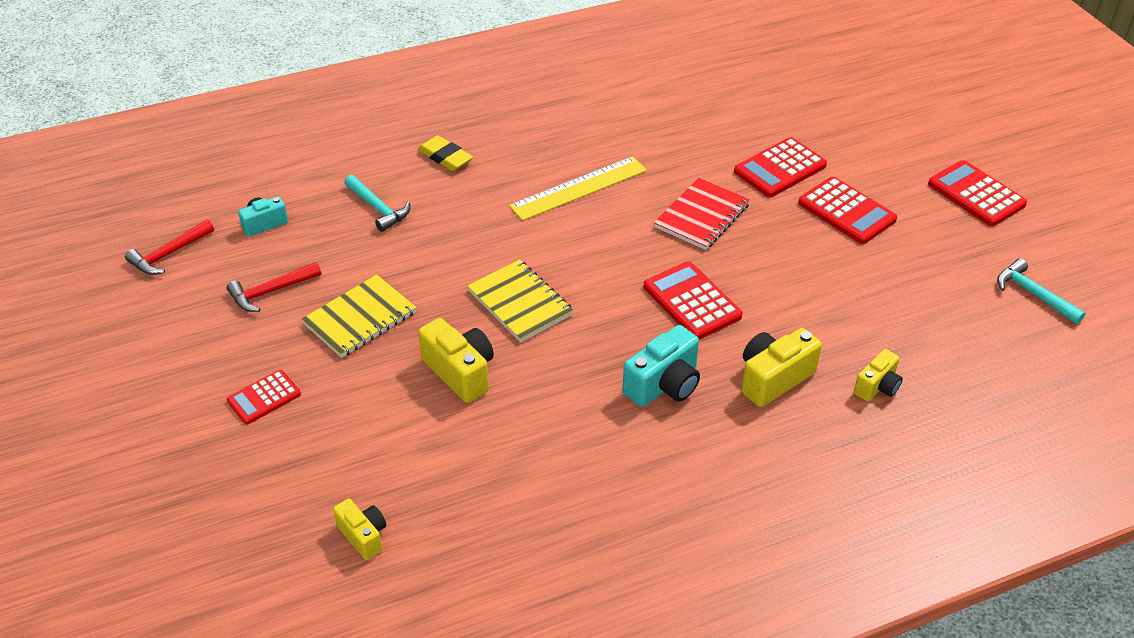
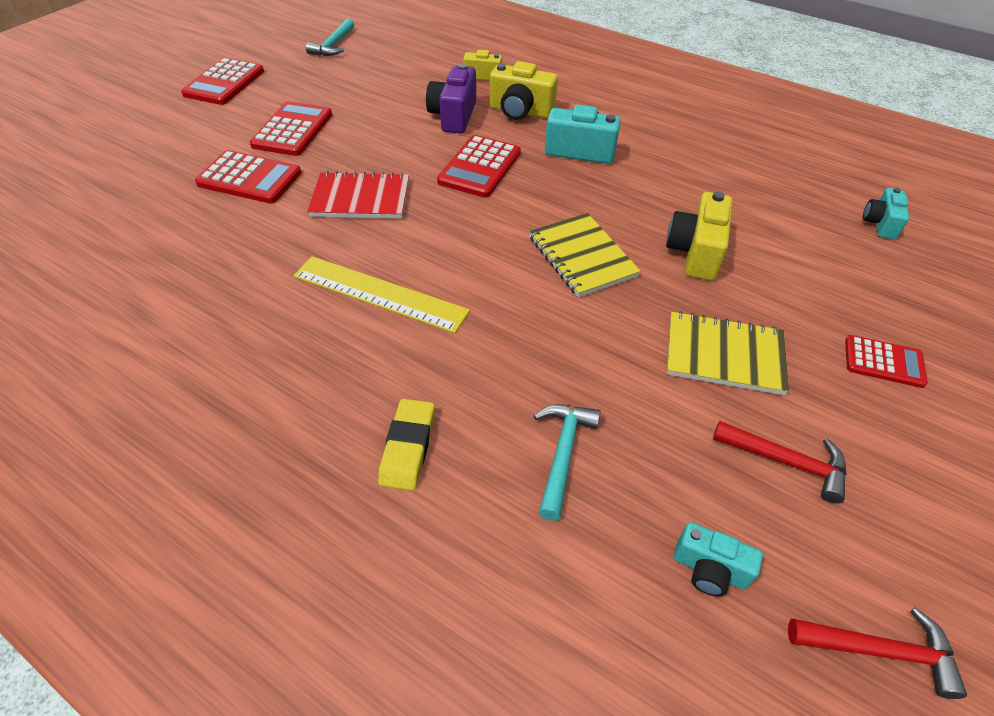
camera: 125 degrees left, 5 degrees up
yellow camera [333,499,386,560] -> turquoise camera [863,188,909,240]
yellow notebook [467,259,574,343] -> yellow notebook turned 45 degrees counterclockwise [529,213,641,297]
none -> purple camera [426,63,476,134]

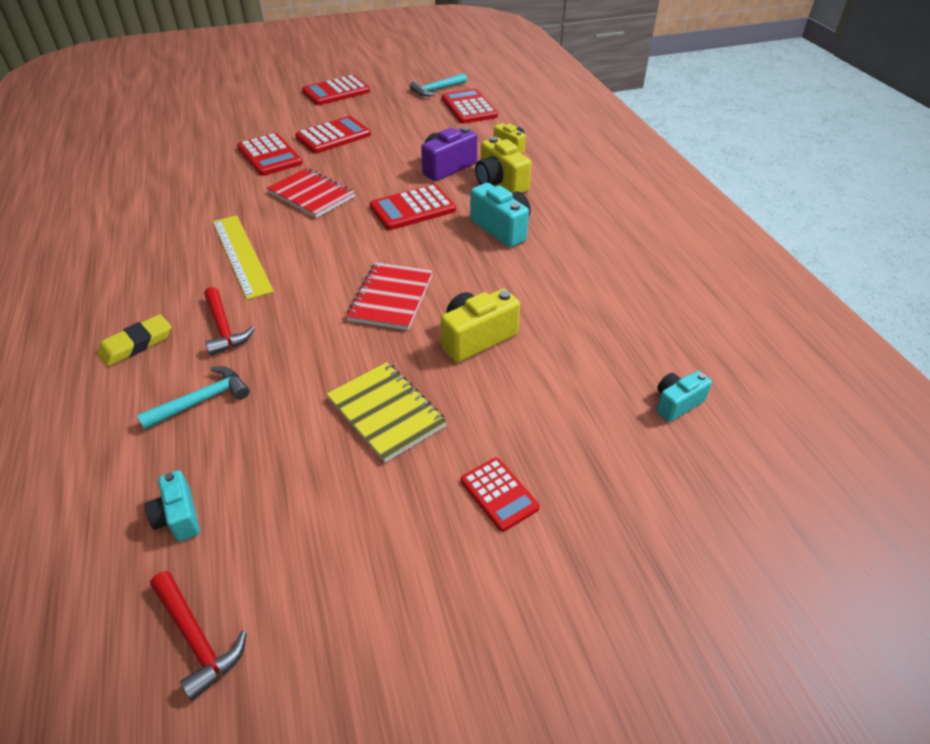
camera: 40 degrees right, 5 degrees down
yellow notebook [529,213,641,297] -> red notebook [346,262,433,330]
red hammer [713,421,847,504] -> red hammer moved to [204,287,255,356]
none -> red calculator [442,89,498,124]

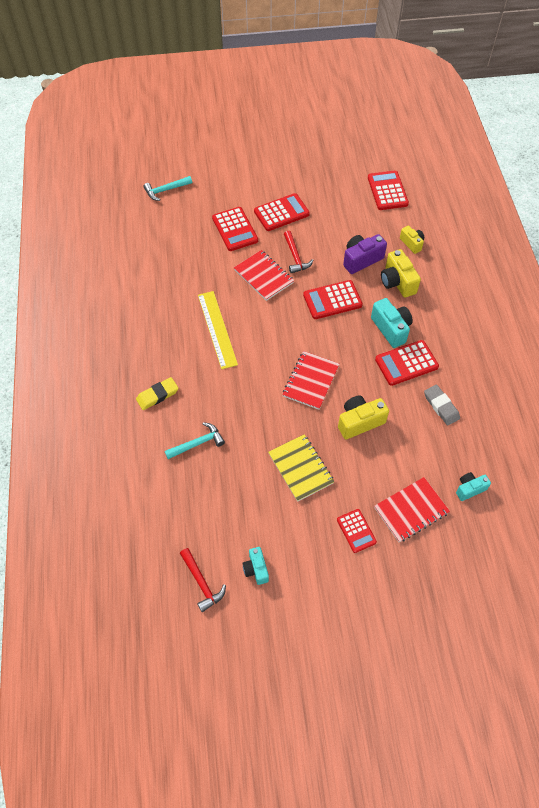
camera: 10 degrees right, 15 degrees up
turquoise camera [145,470,200,541] -> turquoise camera moved to [242,547,269,585]
red hammer [204,287,255,356] -> red hammer moved to [284,231,314,273]
red calculator [302,75,370,105] -> red calculator moved to [375,340,439,386]
turquoise hammer [410,73,467,97] -> turquoise hammer moved to [143,176,192,201]
none -> red notebook [374,477,450,542]
none -> grey eraser [424,385,460,426]

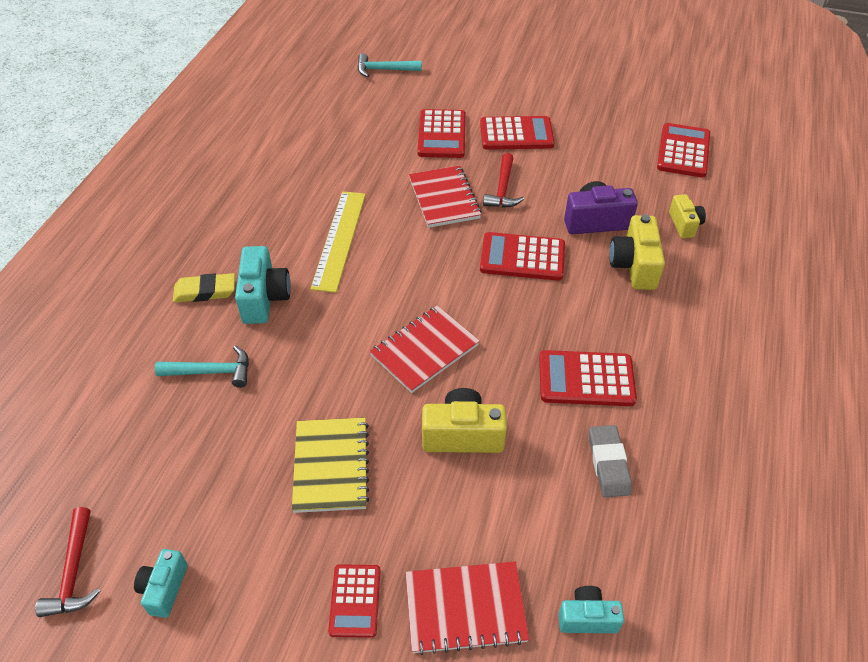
camera: 25 degrees right, 10 degrees down
turquoise camera [371,298,413,348] -> turquoise camera moved to [235,246,291,324]

